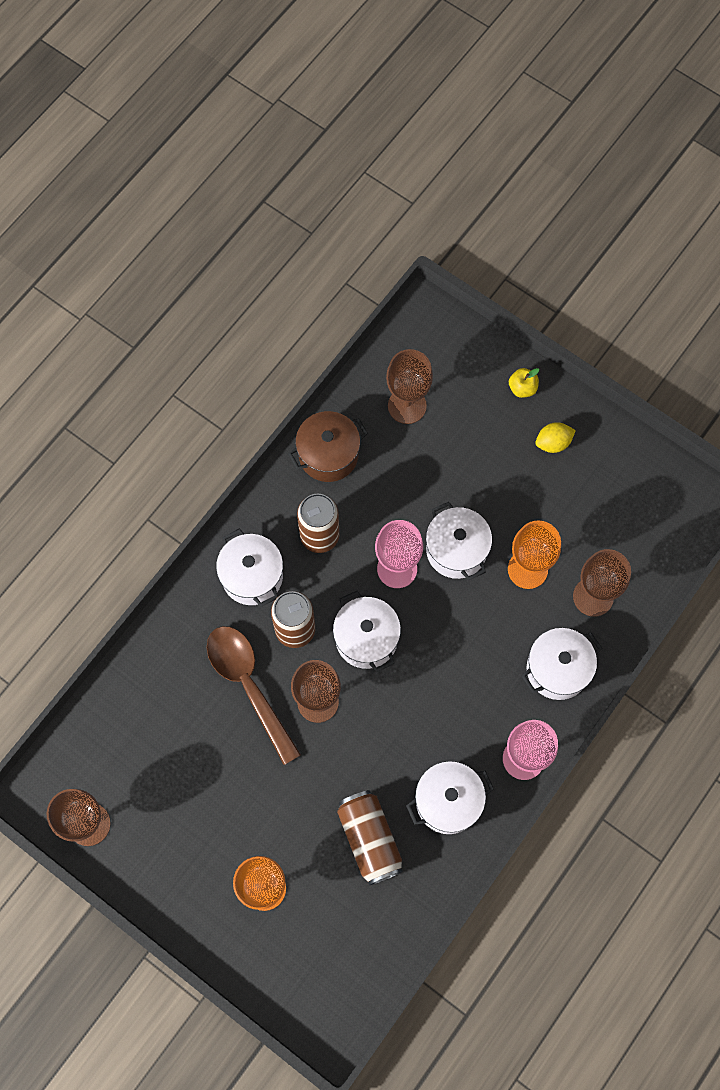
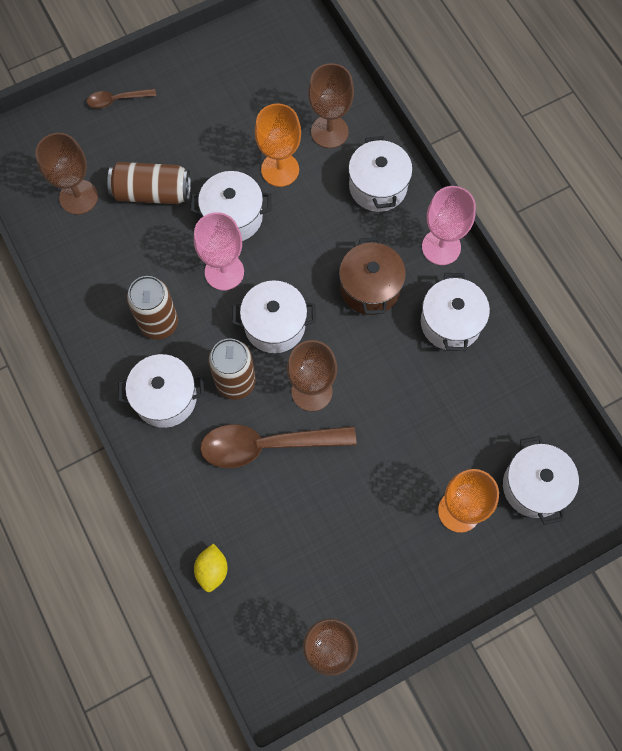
camera: 65 degrees left, 0 degrees up
brown pot [288,411,368,482] -> brown pot moved to [339,238,406,315]
brown can [337,790,403,885] -> brown can moved to [107,162,191,204]
yellow apple [509,368,539,398] -> brown spoon [87,89,156,109]
yellow lemon [535,422,576,453] -> yellow lemon moved to [194,543,228,592]
none -> white pot [503,436,579,525]

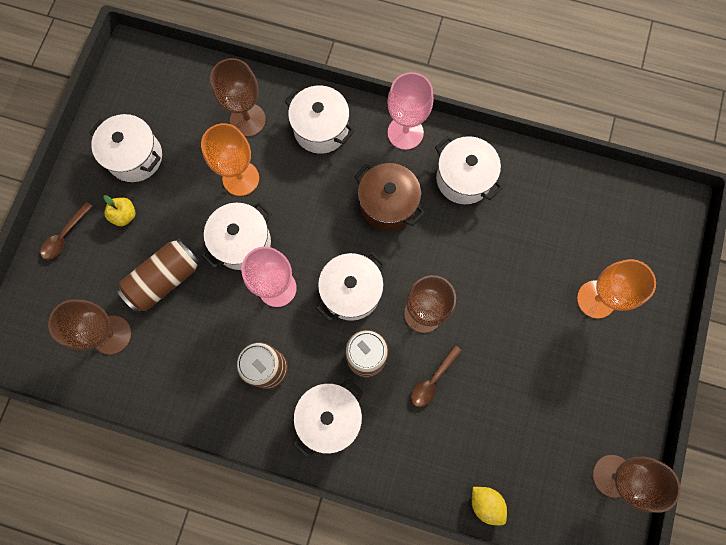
camera: 45 degrees left, 5 degrees up
brown spoon [200,424,357,468] -> brown spoon [411,345,462,407], size x0.50
white pot [503,436,579,525] -> white pot moved to [89,114,162,182]
none -> yellow apple [103,195,136,226]

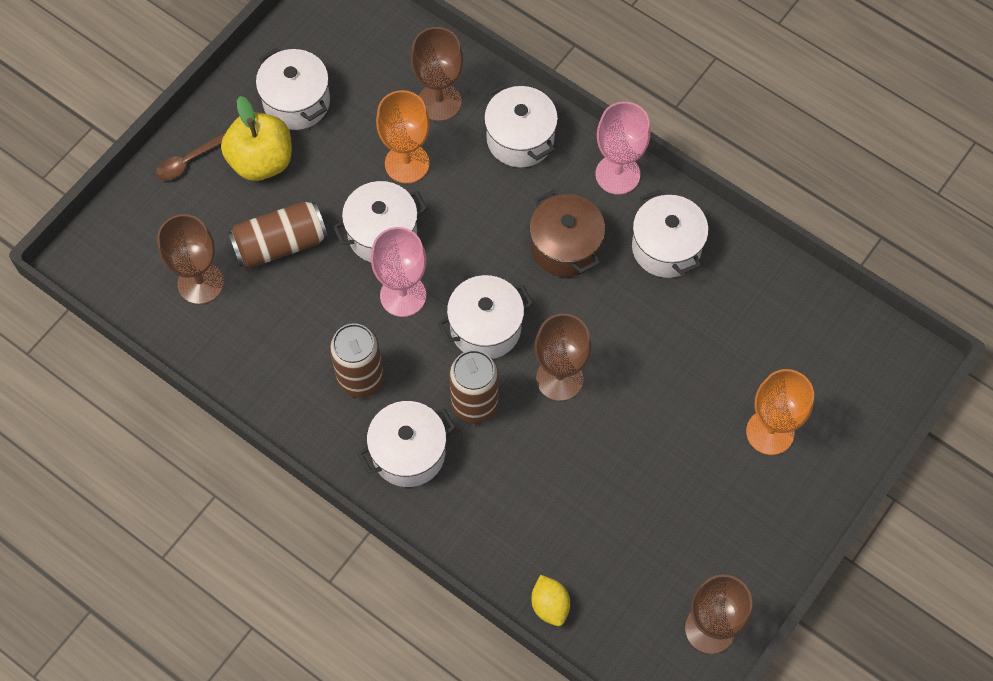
camera: 20 degrees right, 10 degrees down
yellow apple [103,195,136,226] -> yellow apple [221,96,292,181], size x2.01
brown spoon [411,345,462,407] -> none

